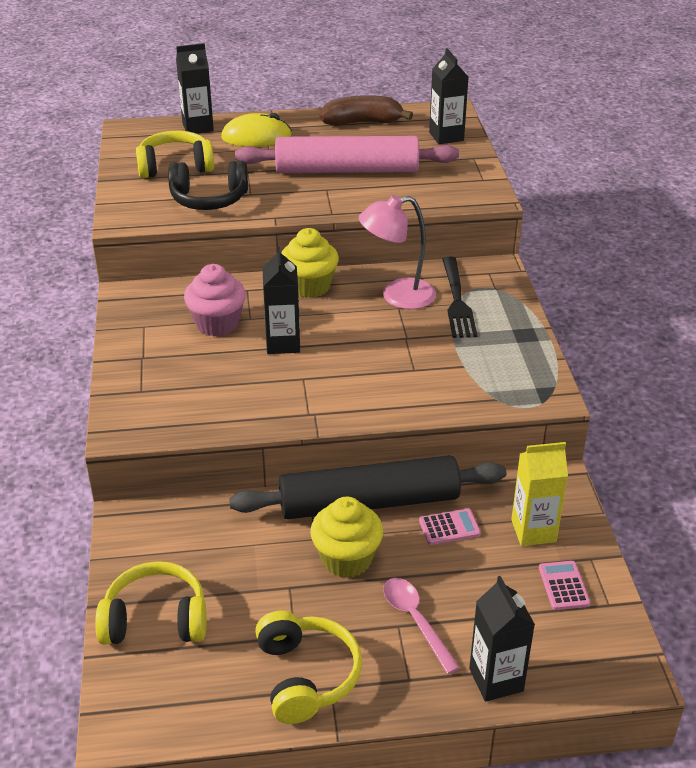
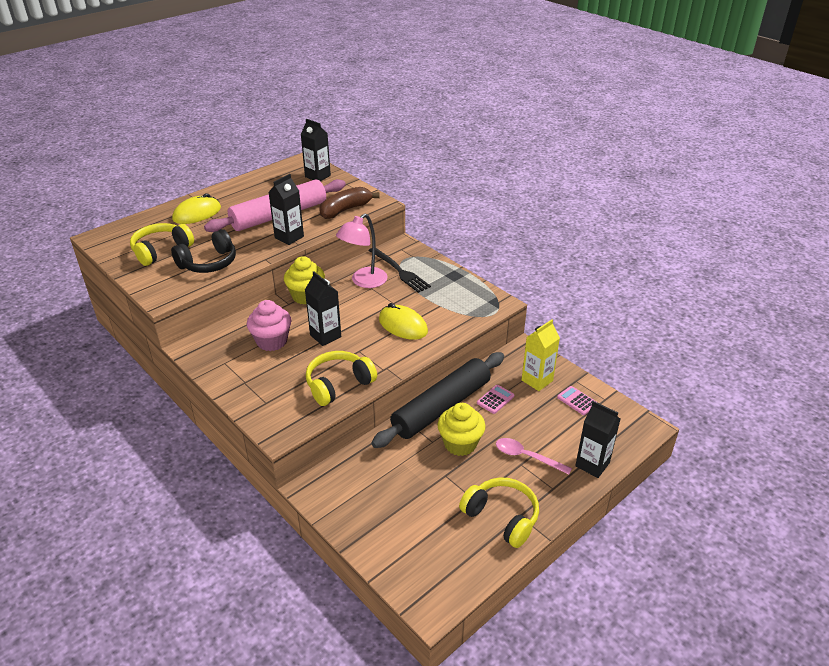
camera: 35 degrees left, 0 degrees up
yellow headphones [95,561,207,644] -> yellow headphones moved to [306,351,377,406]
black carton [176,43,214,133] -> black carton moved to [268,174,304,245]
brown banana [320,95,413,126] -> brown banana moved to [319,187,380,219]
none -> yellow mouse [379,303,428,340]

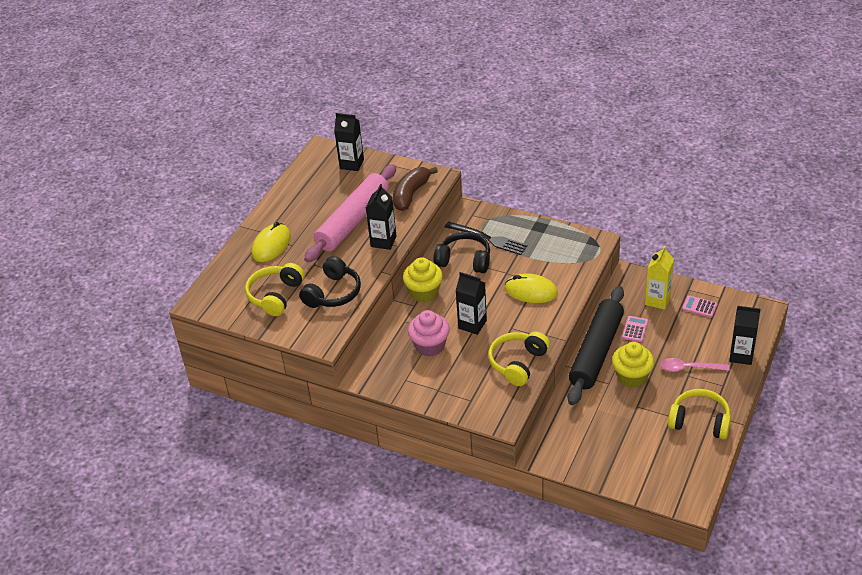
camera: 20 degrees left, 5 degrees up
pink lamp [336,214,388,288] -> black headphones [433,232,490,273]

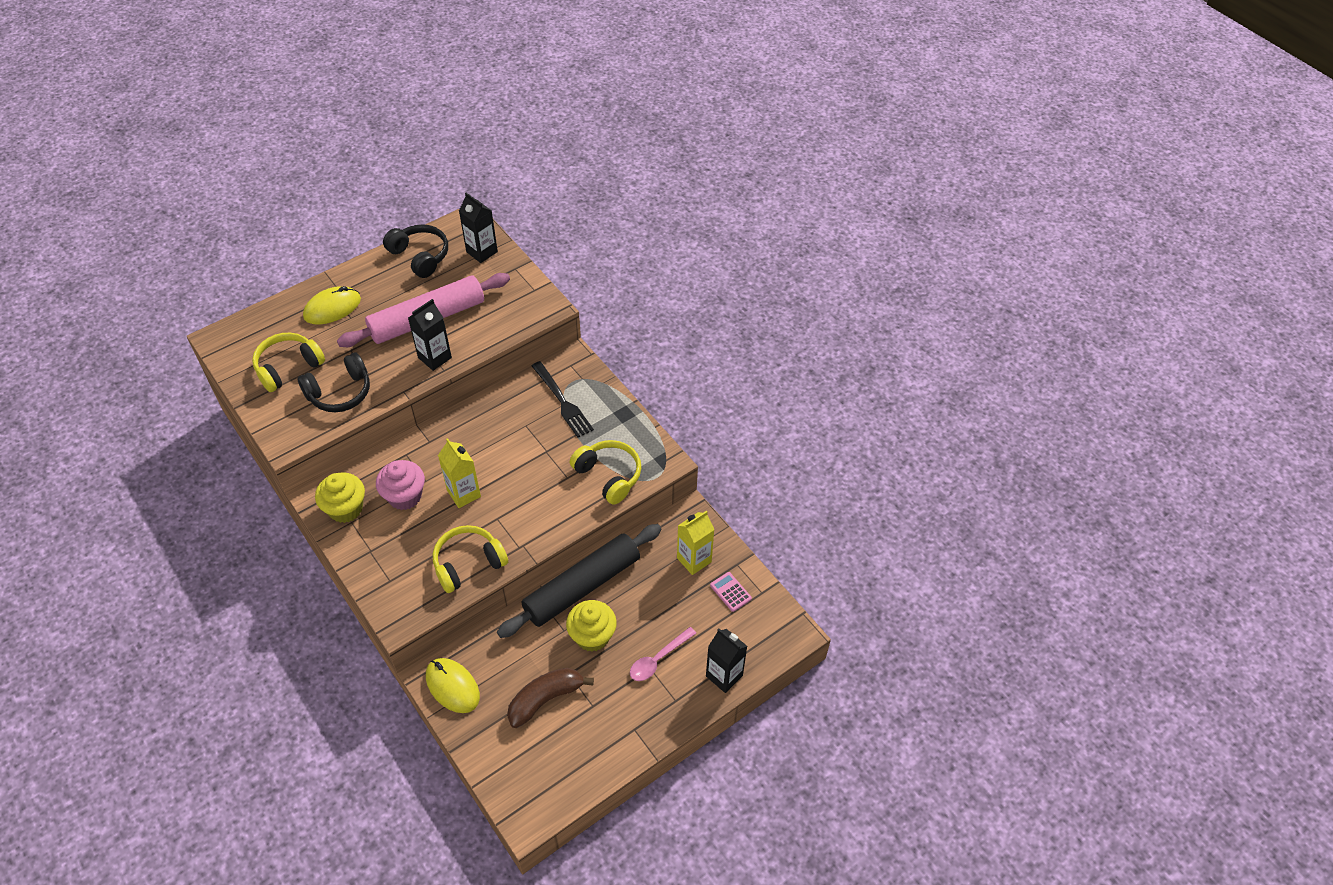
camera: 25 degrees right, 10 degrees up
brown banana [393,167,438,211] -> brown banana moved to [507,668,594,728]
yellow cupcake [403,257,443,302] -> yellow cupcake moved to [315,472,365,523]
black headphones [433,232,490,273] -> black headphones moved to [383,224,448,278]
black carton [456,272,487,335] -> yellow carton [438,438,481,508]
yellow mouse [504,274,558,303] -> yellow mouse moved to [426,658,480,713]
pink calculator [622,316,648,342] -> none
pink spoon [660,358,729,372] -> pink spoon turned 75 degrees counterclockwise [630,627,696,681]
yellow headphones [668,389,731,439] -> yellow headphones moved to [570,440,641,505]

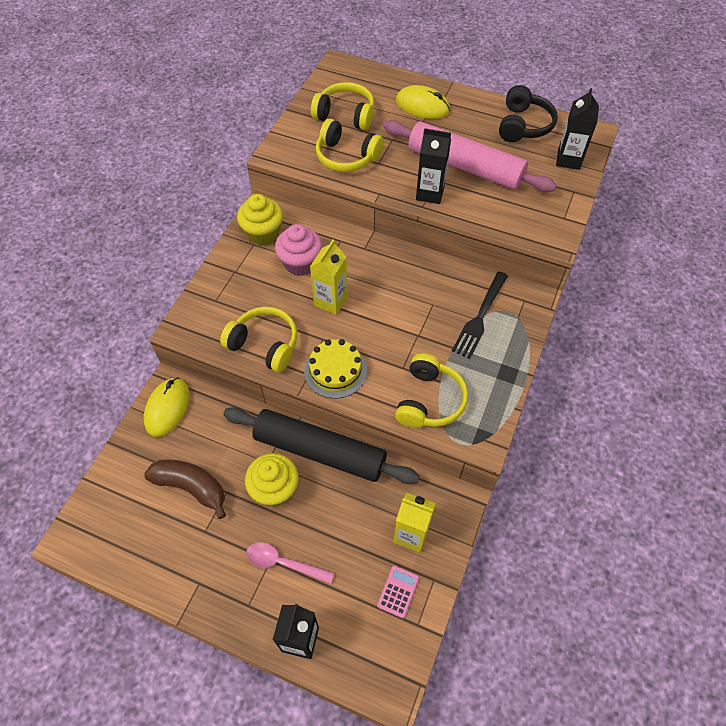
camera: 60 degrees right, 5 degrees up
black headphones [297,352,370,412] -> yellow headphones [315,119,383,172]
none -> yellow cake [304,339,367,399]

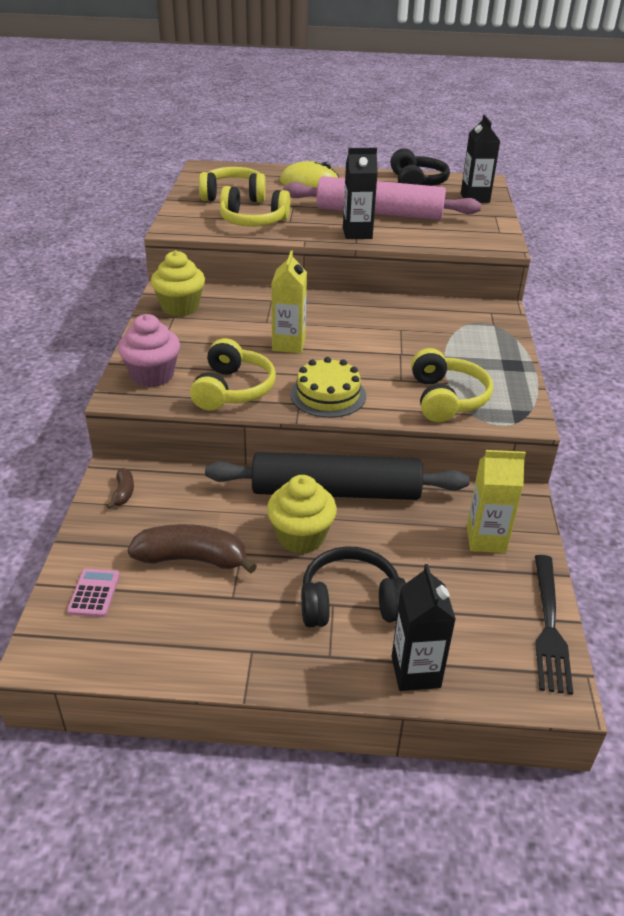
camera: 20 degrees left, 20 degrees down
yellow mouse [144,377,190,437] -> brown banana [106,468,134,509]
yellow headphones [220,307,297,372] -> yellow headphones turned 90 degrees clockwise [190,338,276,411]
pink spoon [246,542,334,584] -> black headphones [301,546,406,627]
pink cupcake [275,224,322,276] -> pink cupcake moved to [118,314,180,387]
pink calculator [377,566,419,618] -> pink calculator moved to [67,568,120,617]
black fork [452,271,508,359] -> black fork moved to [535,555,573,695]

